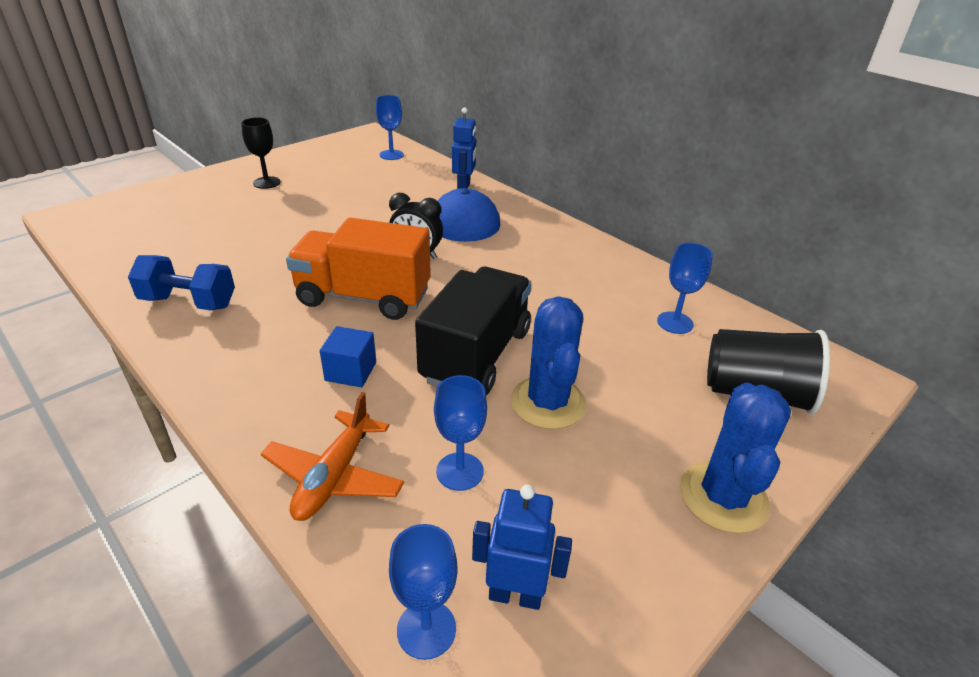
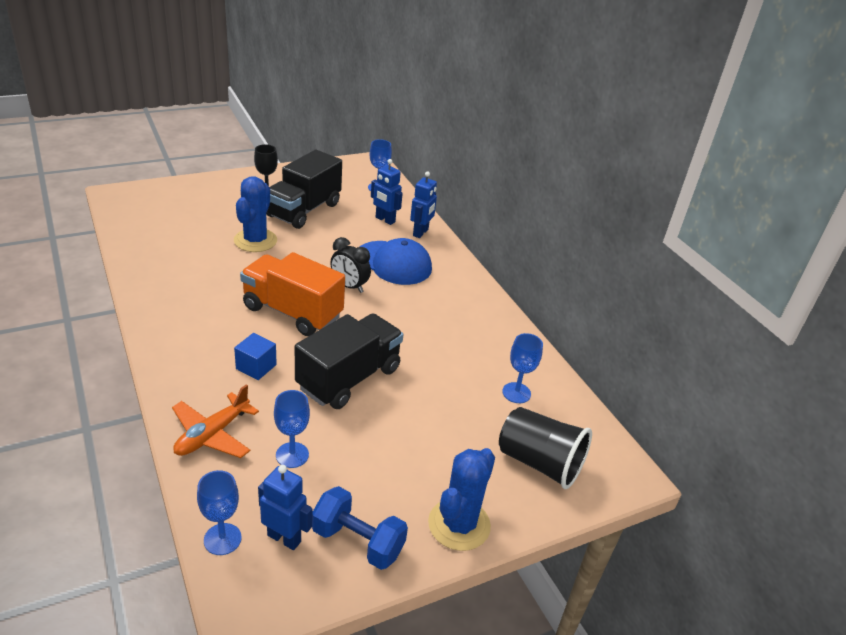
camera: 15 degrees right, 0 degrees up
blue dumbbell [128,255,235,310] -> blue dumbbell moved to [312,486,408,570]
blue cactus [511,296,586,429] -> blue cactus moved to [234,176,277,252]
none -> black truck [266,150,342,229]
none -> blue robot [371,159,403,225]

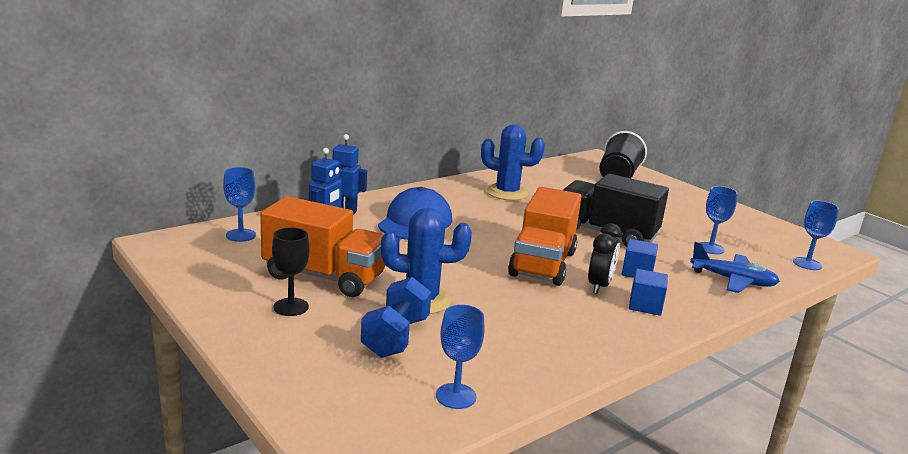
camera: 100 degrees left, 15 degrees down
orange plane [172,384,259,458] -> blue plane [690,242,780,293]
blue robot [258,465,312,550] -> none
black truck [266,150,342,229] -> orange truck [260,196,385,297]
blue dumbbell [312,486,408,570] -> blue dumbbell moved to [361,277,431,358]
black clock [330,237,371,293] -> black clock moved to [588,223,622,294]
blue cactus [428,448,495,551] -> blue cactus moved to [481,124,545,201]
blue goblet [502,333,543,403] -> blue goblet moved to [436,305,485,409]
none -> blue cube [629,269,668,316]

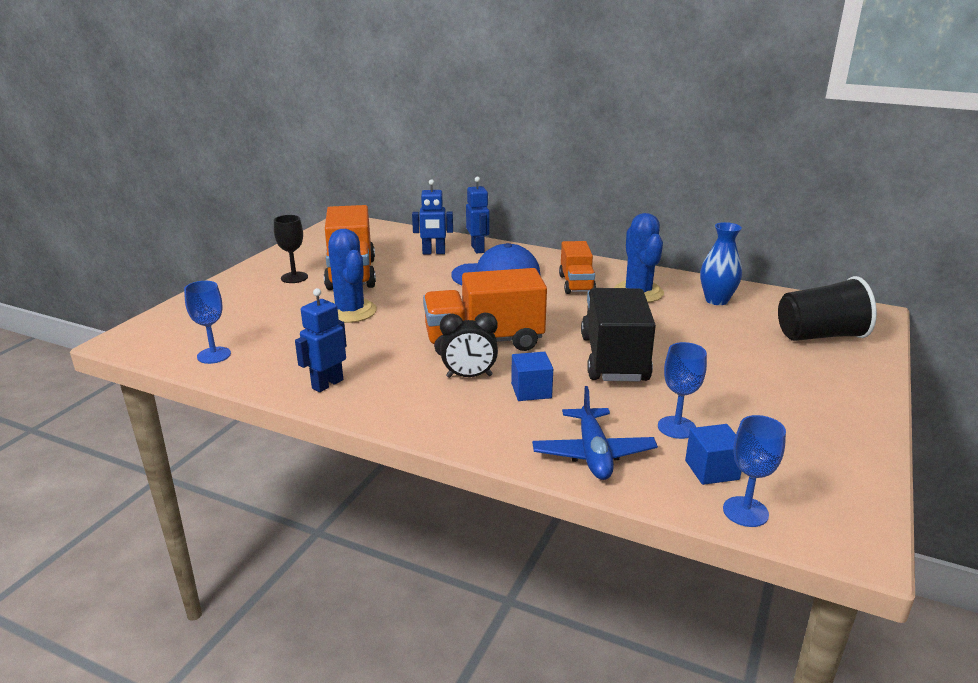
camera: 65 degrees right, 5 degrees up
blue goblet [223,167,256,242] -> none
blue dumbbell [361,277,431,358] -> none
blue cube [629,269,668,316] -> blue cube moved to [685,424,742,485]
none -> blue robot [295,288,347,392]
none -> orange truck [559,241,596,294]
none -> blue vase [700,222,742,305]

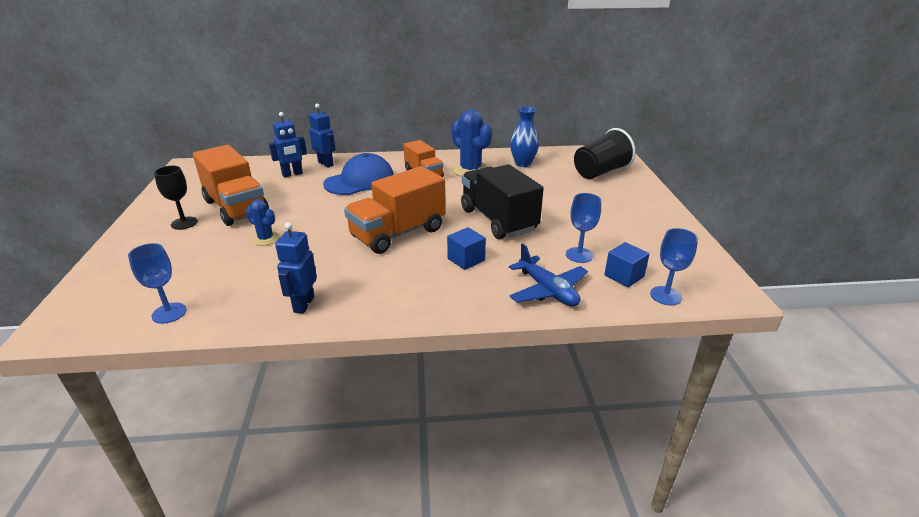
camera: 30 degrees left, 5 degrees up
blue cactus [328,229,377,323] -> blue cactus [246,199,279,246], size x0.57
black clock [440,313,498,378] -> none

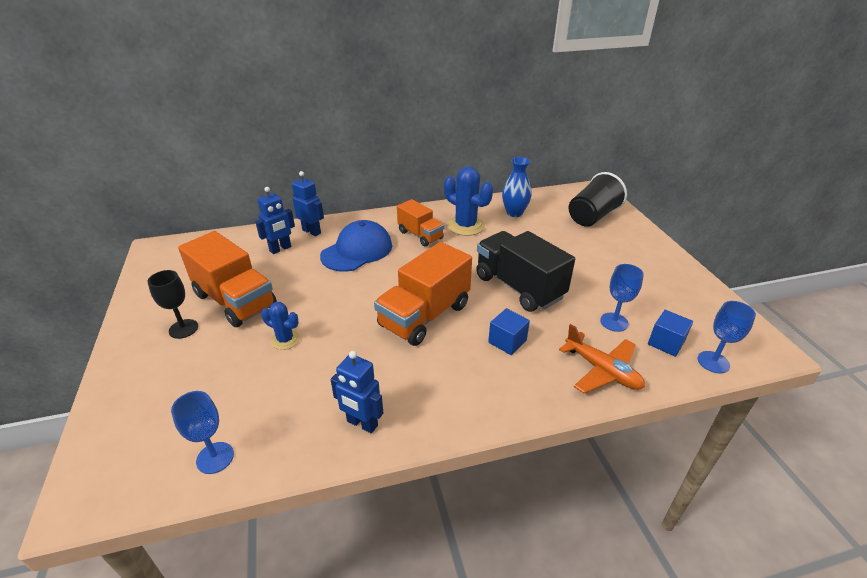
camera: 10 degrees left, 5 degrees up
blue robot [275,222,317,314] -> blue robot turned 60 degrees counterclockwise [331,351,383,433]
blue plane [509,243,588,306] -> orange plane [559,324,645,393]

